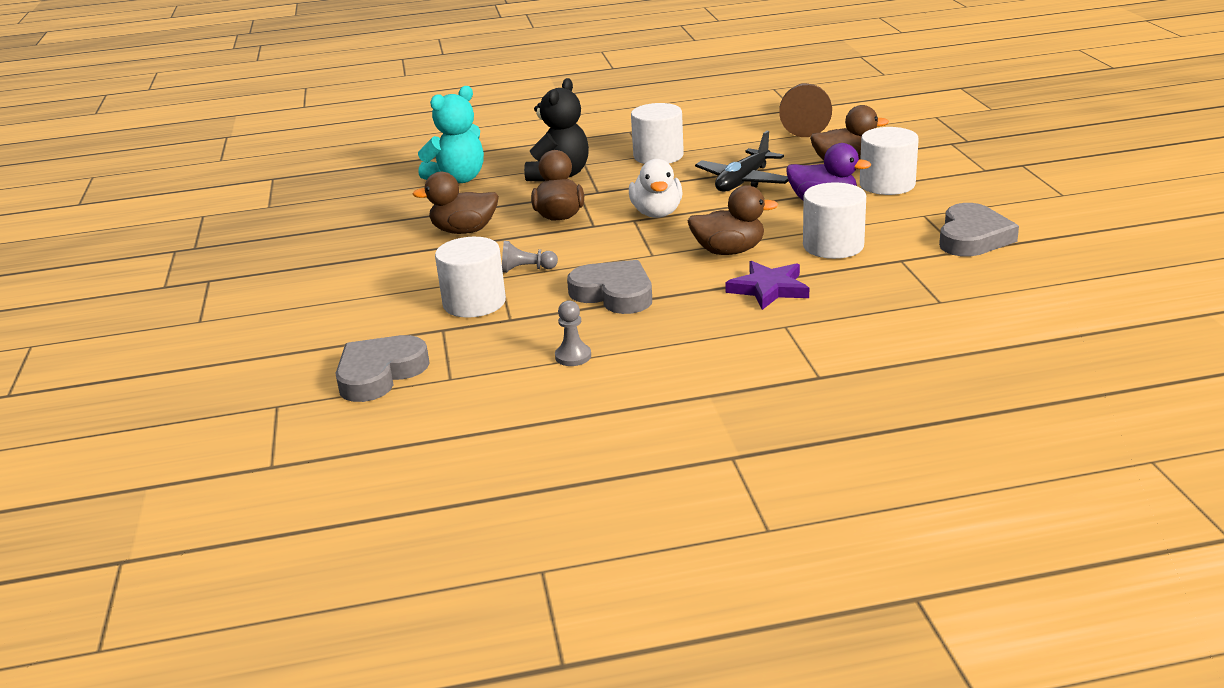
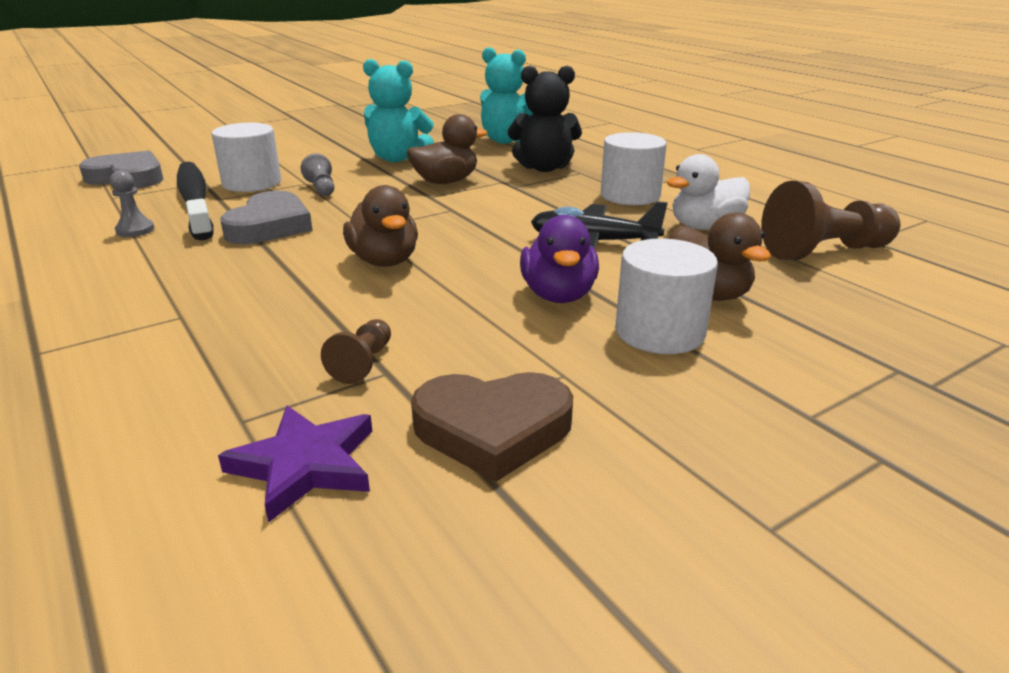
camera: 65 degrees right, 0 degrees up
brown duck [413,172,499,234] -> turquoise teddy bear [363,59,434,162]
white duck [629,159,683,218] -> white duck moved to [666,154,750,230]
purple star [725,261,809,310] -> purple star moved to [218,406,372,523]
white cylinder [803,182,866,259] -> none
grey heart [939,203,1019,257] -> brown heart [411,372,573,482]
none -> black toothbrush [177,162,214,240]
none -> brown pawn [321,319,391,384]

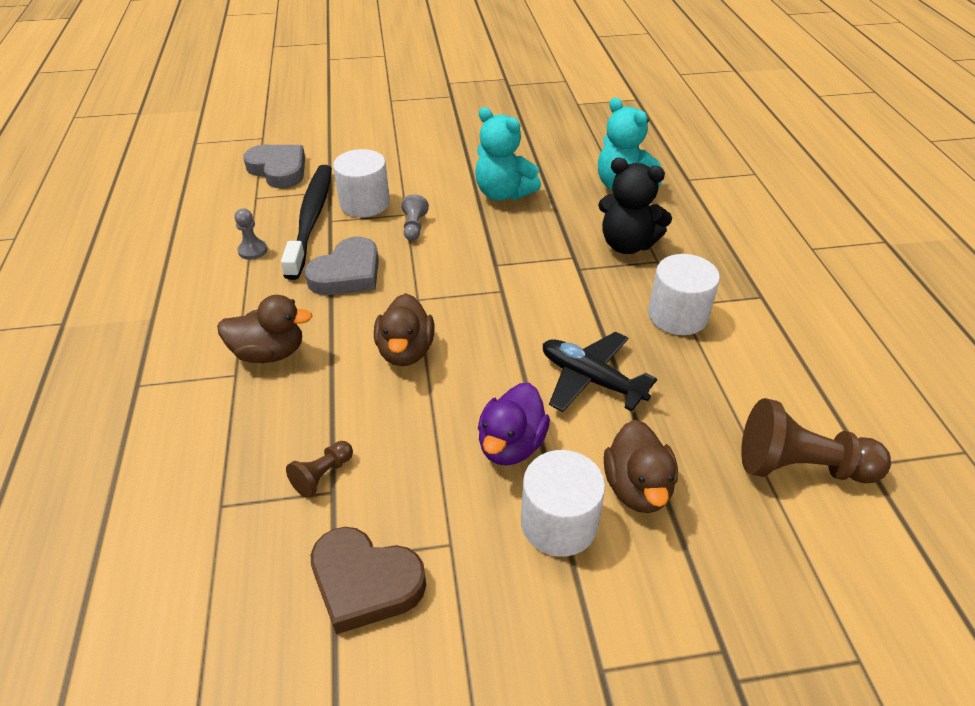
camera: 25 degrees right, 15 degrees up
purple star [218,406,372,523] -> none
brown duck [406,114,487,184] -> brown duck moved to [217,295,312,363]
white duck [666,154,750,230] -> none

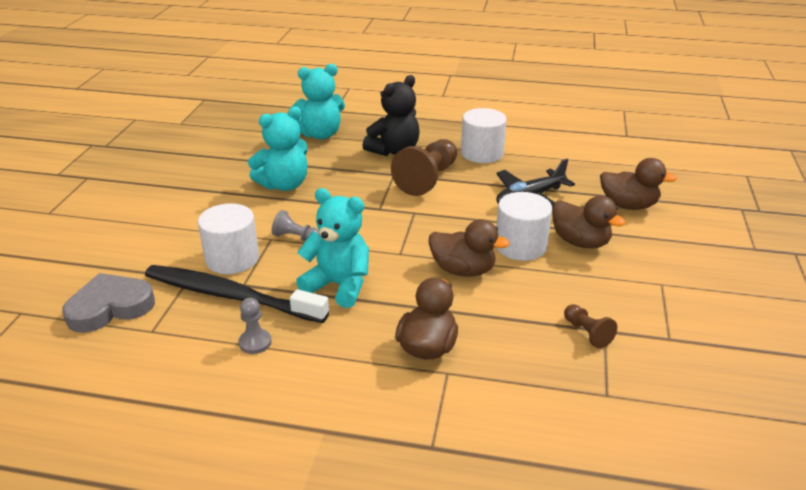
camera: 70 degrees left, 10 degrees down
grey heart [304,236,379,295] -> turquoise teddy bear [296,188,369,308]
brown heart [310,527,426,634] -> none
purple duck [478,383,550,466] -> brown duck [552,196,626,249]
white cylinder [521,450,605,557] -> white cylinder moved to [496,192,552,261]
brown pawn [741,398,891,483] -> brown pawn moved to [391,139,457,196]

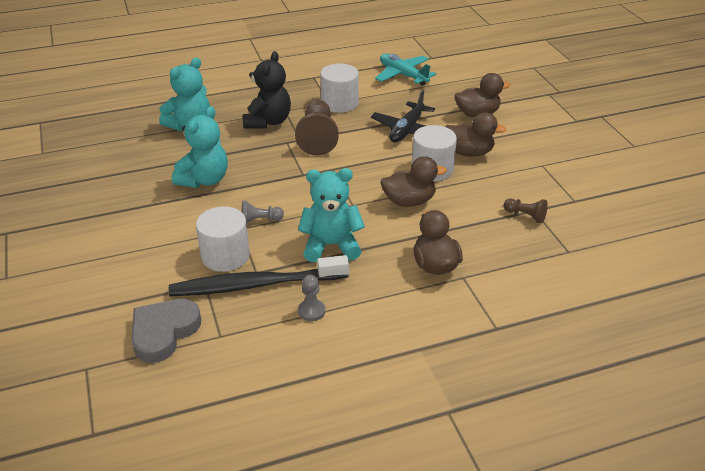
camera: 30 degrees left, 5 degrees up
none -> turquoise plane [375,54,436,86]

